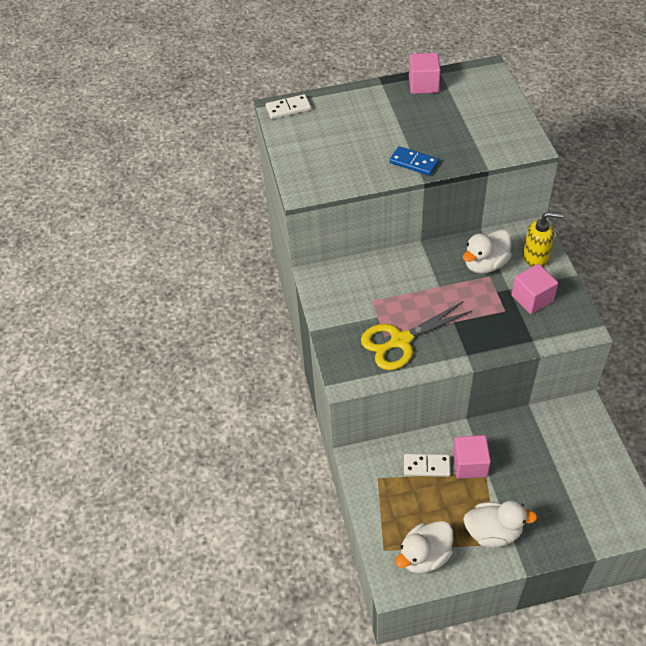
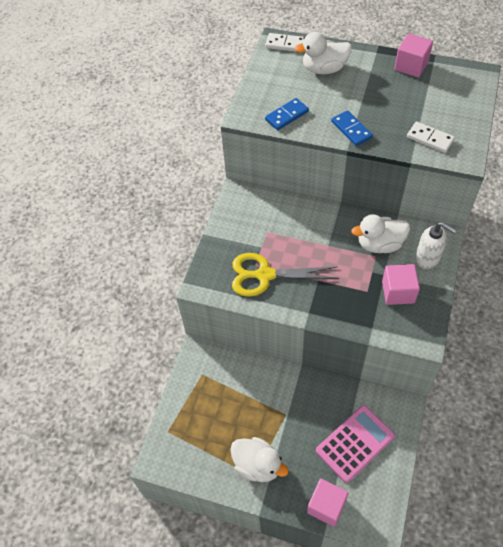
camera: 30 degrees right, 5 degrees up
white duck [395,521,453,574] -> white duck moved to [295,32,352,74]
white domino [404,454,451,477] -> white domino moved to [407,122,455,153]
pink cube [453,435,491,479] -> pink cube moved to [307,479,349,527]
yellow soap dispenser [523,212,564,267] -> white soap dispenser [415,222,457,269]
none -> blue domino [265,98,309,130]
none -> pink calculator [316,405,395,483]

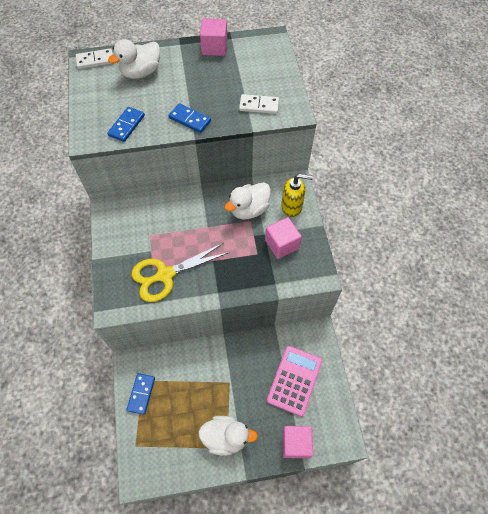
camera: 30 degrees left, 5 degrees up
white soap dispenser [415,222,457,269] -> yellow soap dispenser [281,174,313,217]
none -> blue domino [126,373,155,415]

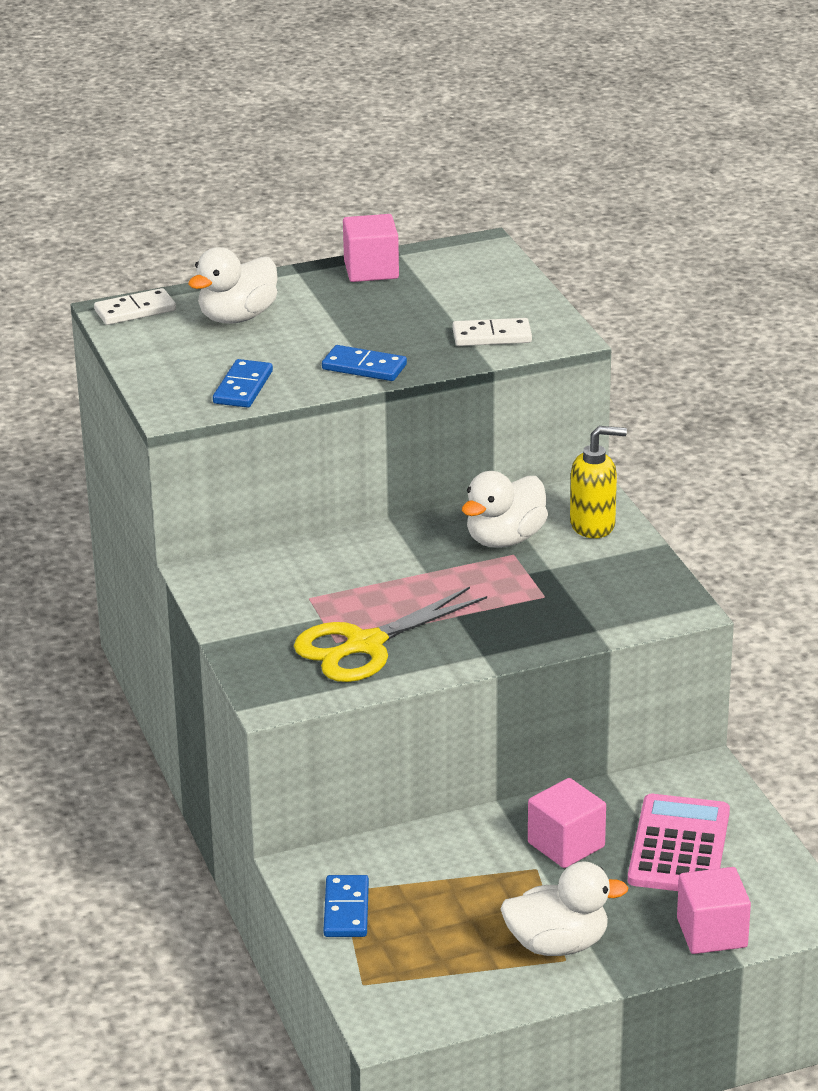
camera: 10 degrees left, 30 degrees down
pink cube [265,217,302,259] -> pink cube moved to [528,778,606,868]

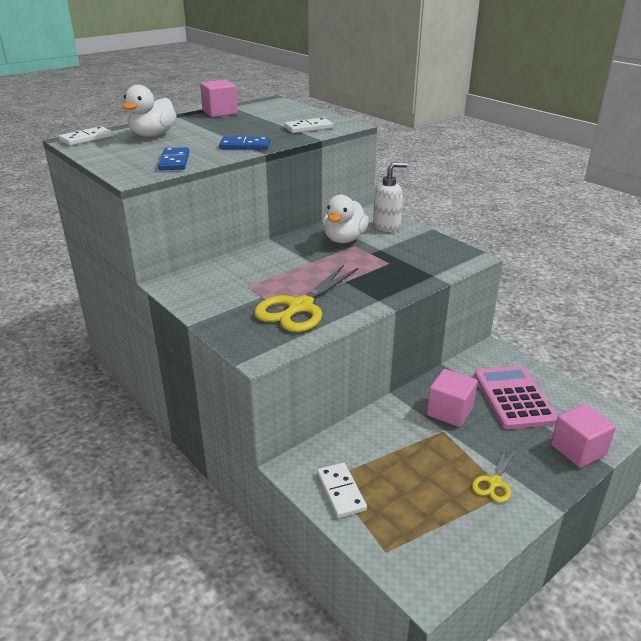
camera: 20 degrees left, 0 degrees up
blue domino [323,875,369,937] -> white domino [317,463,367,518]
white duck [501,862,629,956] -> yellow scissors [472,449,515,503]
yellow soap dispenser [570,426,627,538] -> white soap dispenser [373,162,408,232]

